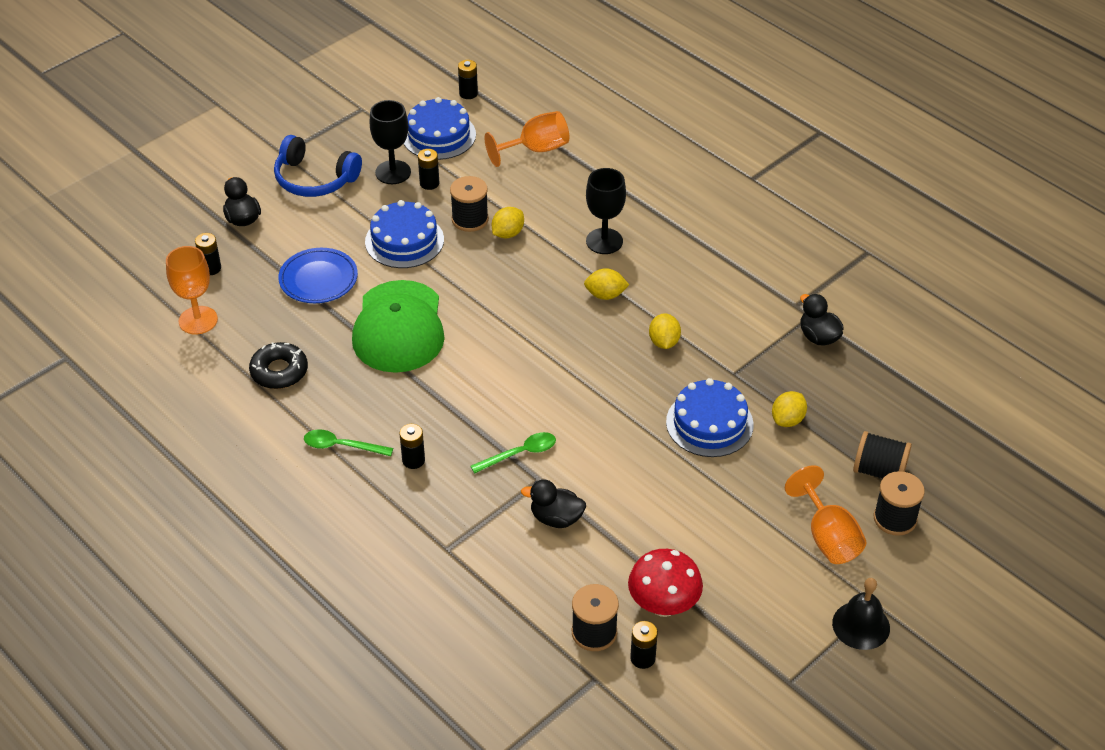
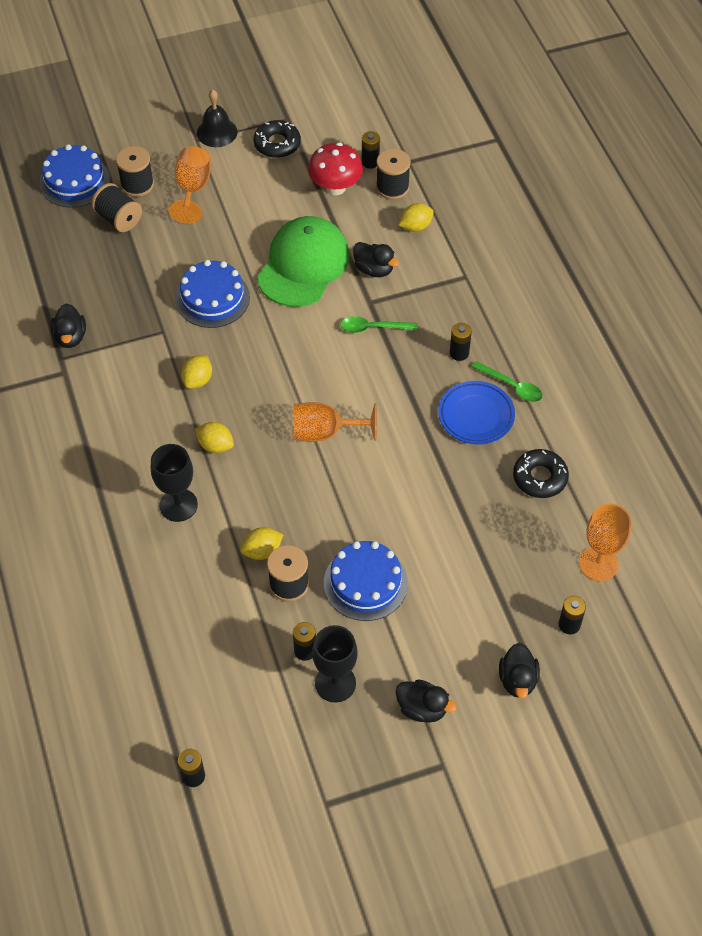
camera: 155 degrees left, 10 degrees up
blue headphones [274,135,362,197] -> black duck [396,679,457,723]
blue plate [278,248,358,303] -> blue plate moved to [438,381,515,444]
green cap [352,280,445,373] -> green cap moved to [257,216,350,307]
blue cake [404,97,476,160] -> blue cake moved to [39,144,110,208]
orange goblet [485,111,569,167] -> orange goblet moved to [294,402,377,442]
yellow lemon [772,391,807,427] -> yellow lemon moved to [399,203,434,232]
none -> black donut [253,120,301,158]

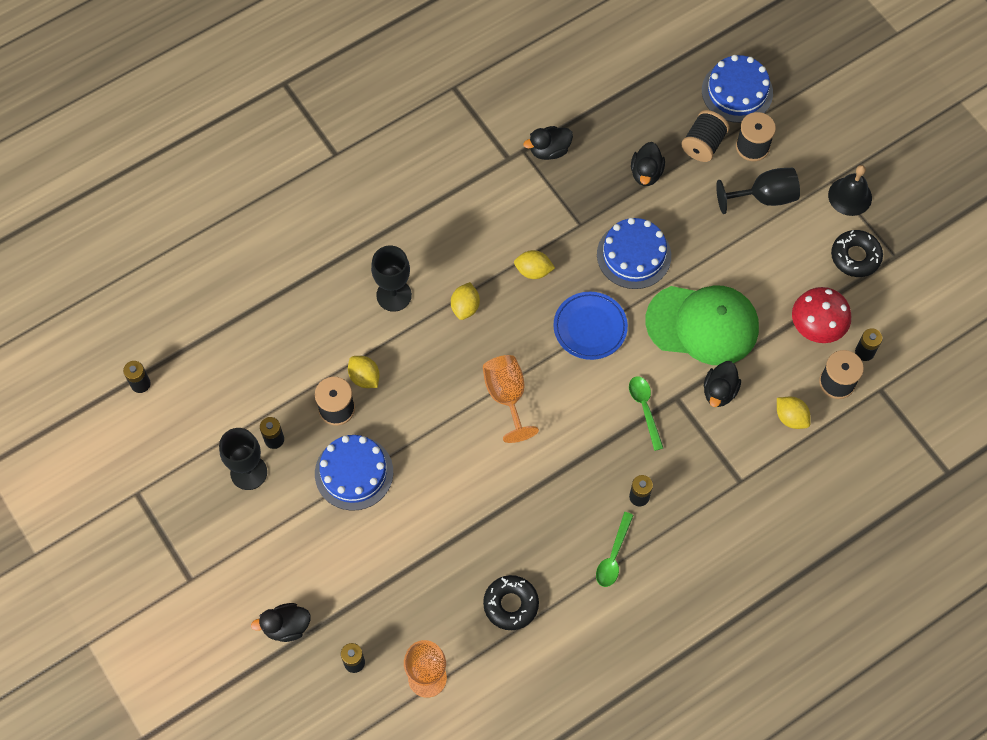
camera: 75 degrees right, 10 degrees up
orange goblet [168,146,211,224] -> black goblet [716,168,800,214]
black duck [396,679,457,723] -> black duck moved to [631,142,665,186]
blue plate [438,381,515,444] -> blue plate moved to [553,292,628,360]

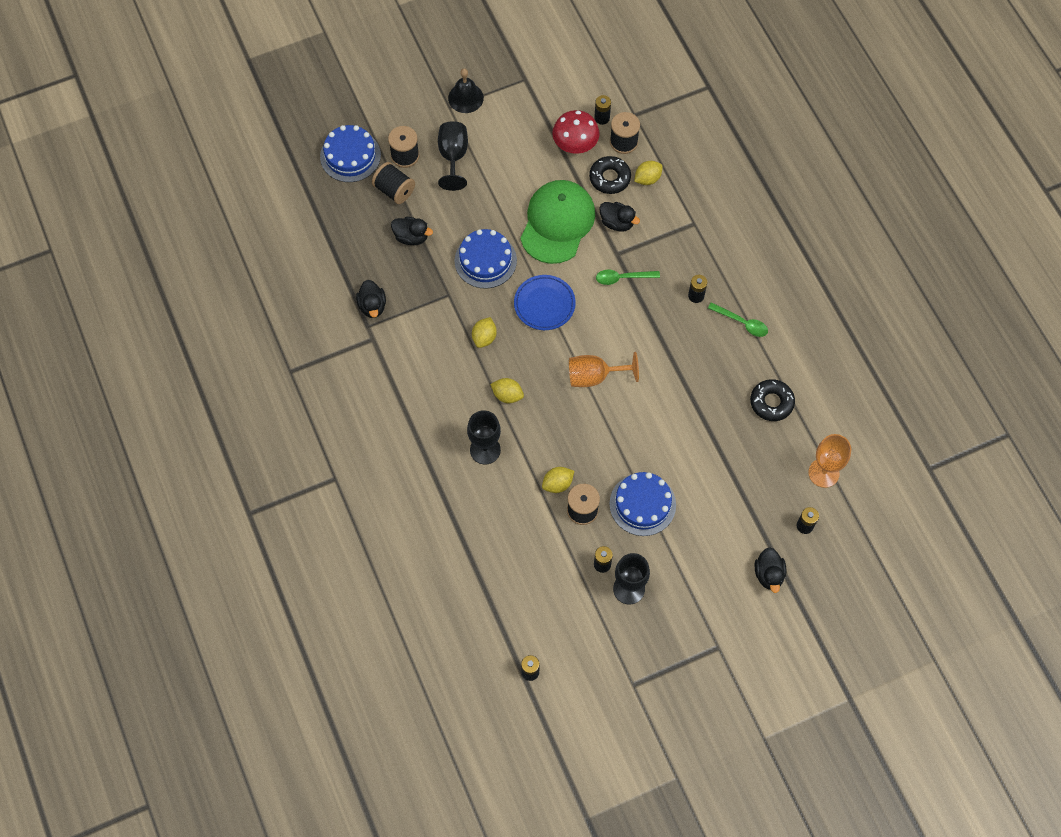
camera: 80 degrees left, 0 degrees up
black donut [831,230,883,277] -> black donut moved to [589,156,631,194]

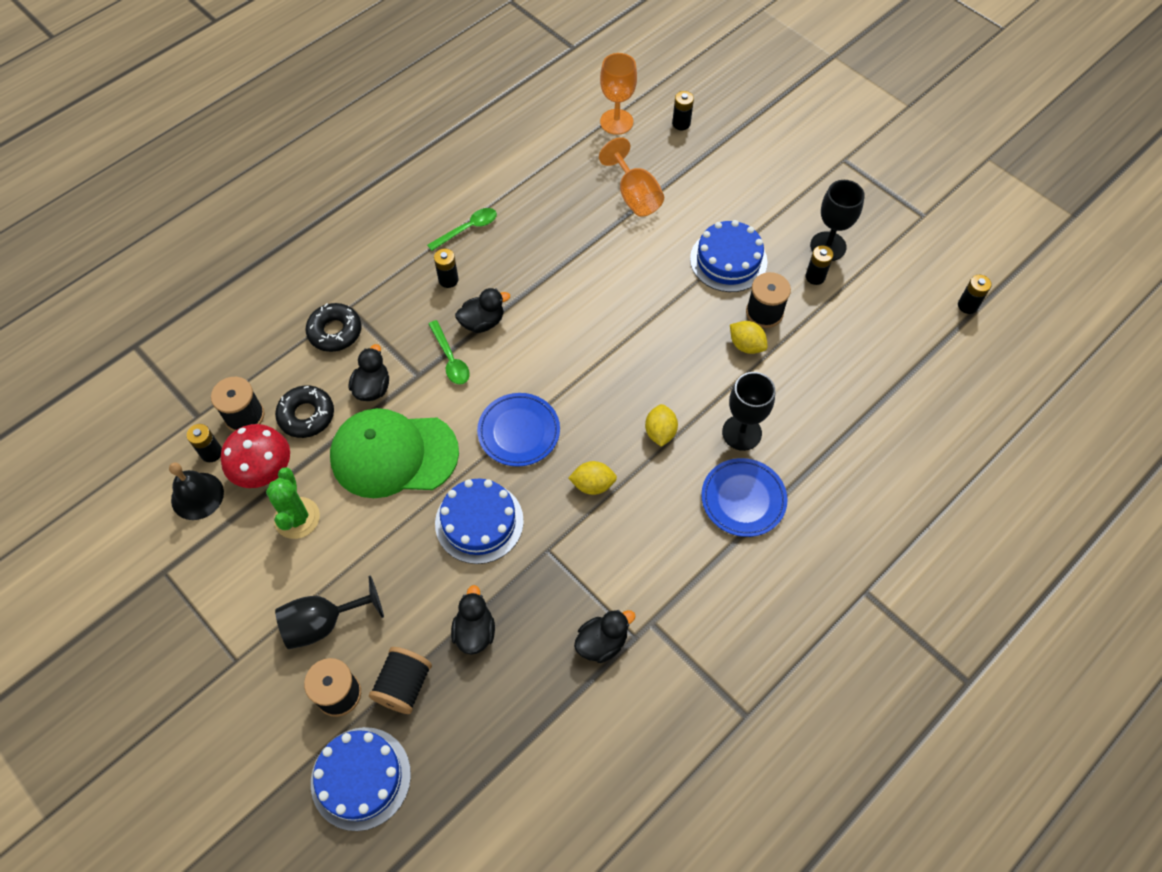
camera: 110 degrees left, 5 degrees down
black bell [448,69,484,113] -> black bell moved to [169,463,224,520]
orange goblet [569,352,639,387] -> orange goblet moved to [599,137,664,217]
yellow lemon [634,161,663,185] -> none
green spoon [708,302,768,337] -> green spoon turned 45 degrees clockwise [427,208,497,251]
black donut [750,379,795,421] -> black donut moved to [306,303,361,352]
black duck [755,547,786,593] -> black duck moved to [455,288,510,333]
none -> green cactus [266,467,320,539]
none -> blue plate [701,458,788,537]

